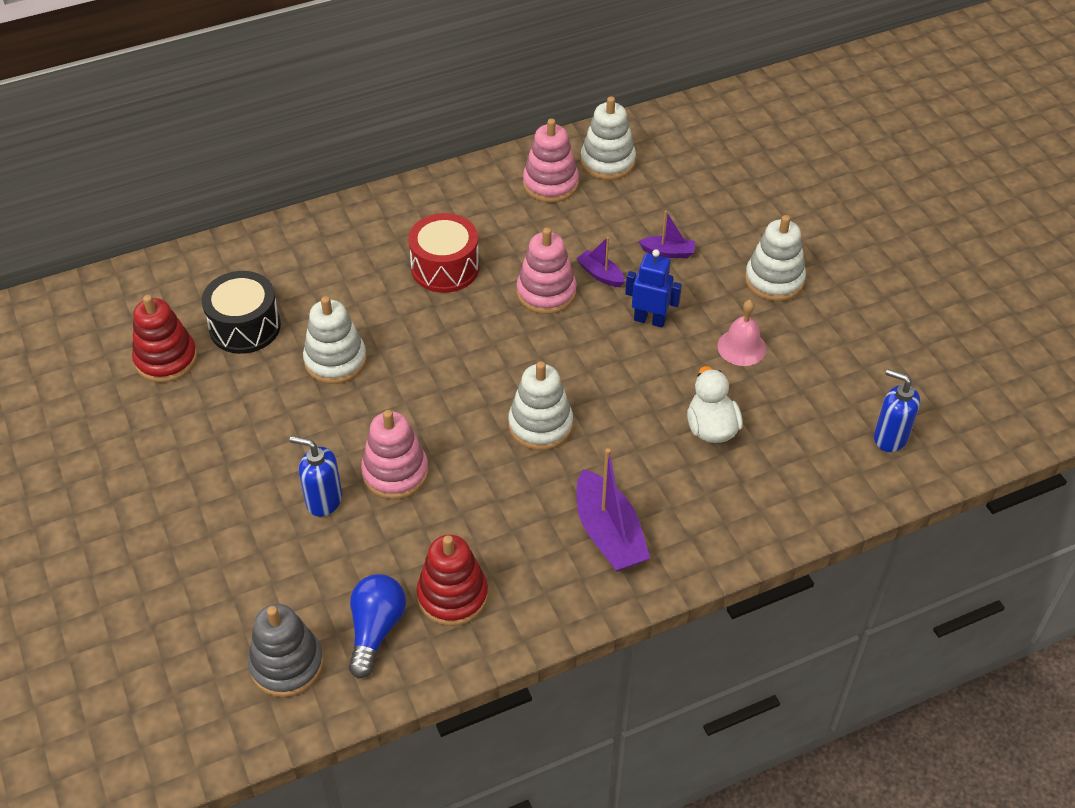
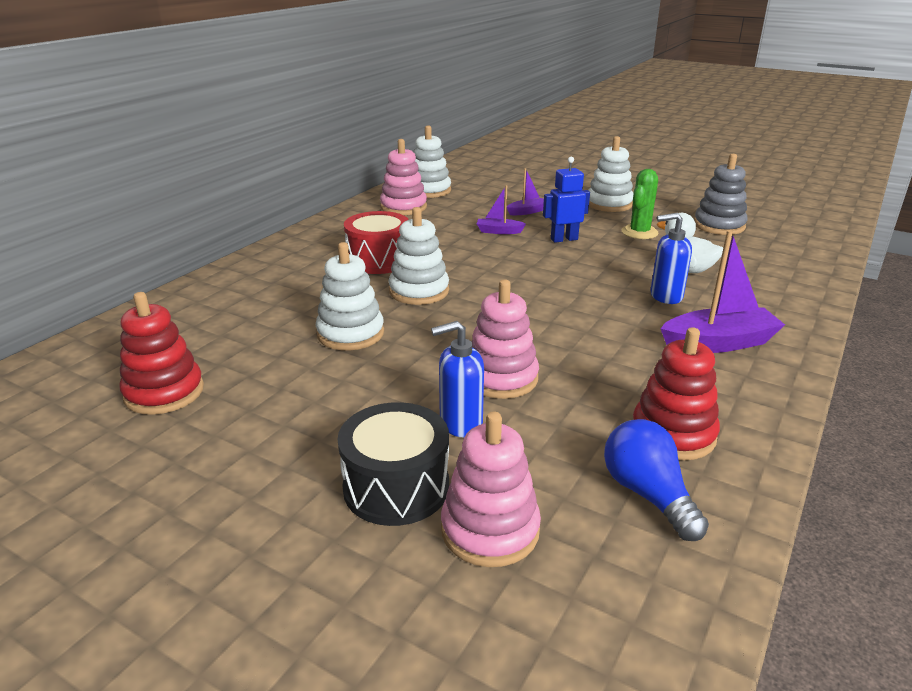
camera: 35 degrees left, 20 degrees down
black drum [201,271,281,354] -> black drum moved to [337,402,449,526]
grey stacking toy [248,604,324,697] -> grey stacking toy moved to [694,154,747,235]
white stacking toy [508,361,573,450] -> white stacking toy moved to [389,207,449,305]
pink stacking toy [517,228,577,314] -> pink stacking toy moved to [441,412,541,567]
purple boat [576,448,650,572] -> purple boat turned 45 degrees counterclockwise [660,230,785,353]
pink bell [717,300,766,366] -> green cactus [621,169,658,239]
blue soap dispenser [874,369,920,452] -> blue soap dispenser moved to [651,213,692,304]

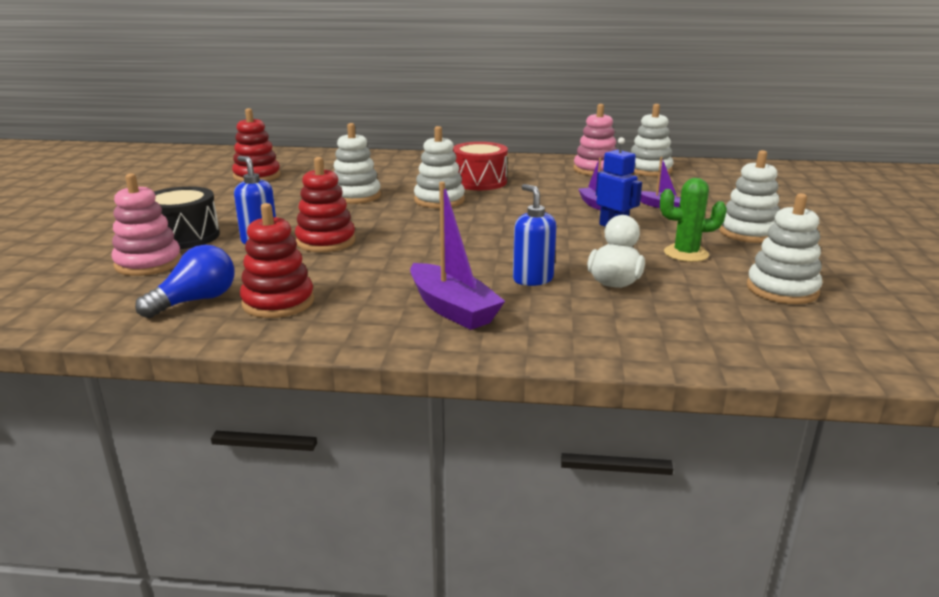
camera: 65 degrees right, 5 degrees down
pink stacking toy [471,279,539,399] -> red stacking toy [295,157,356,252]
grey stacking toy [694,154,747,235] -> white stacking toy [747,193,822,304]

